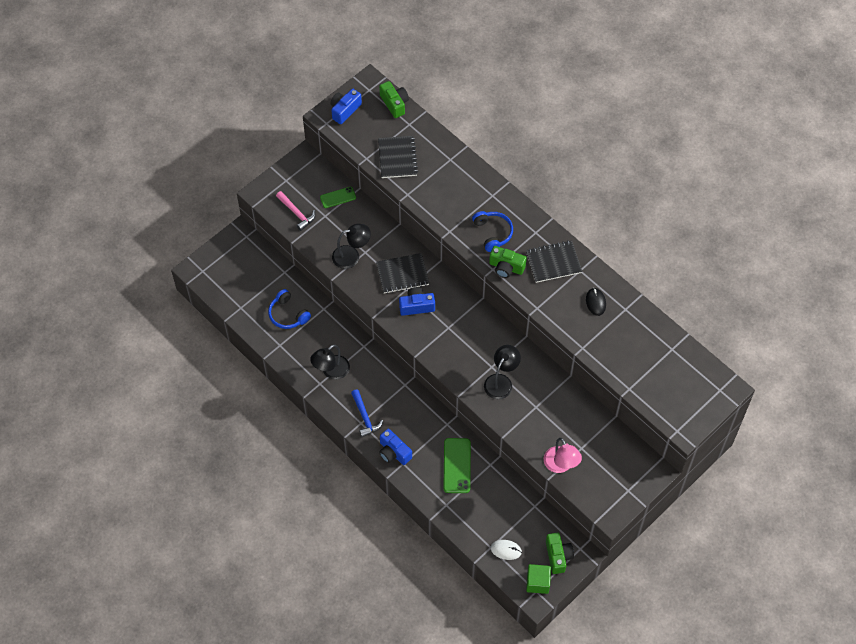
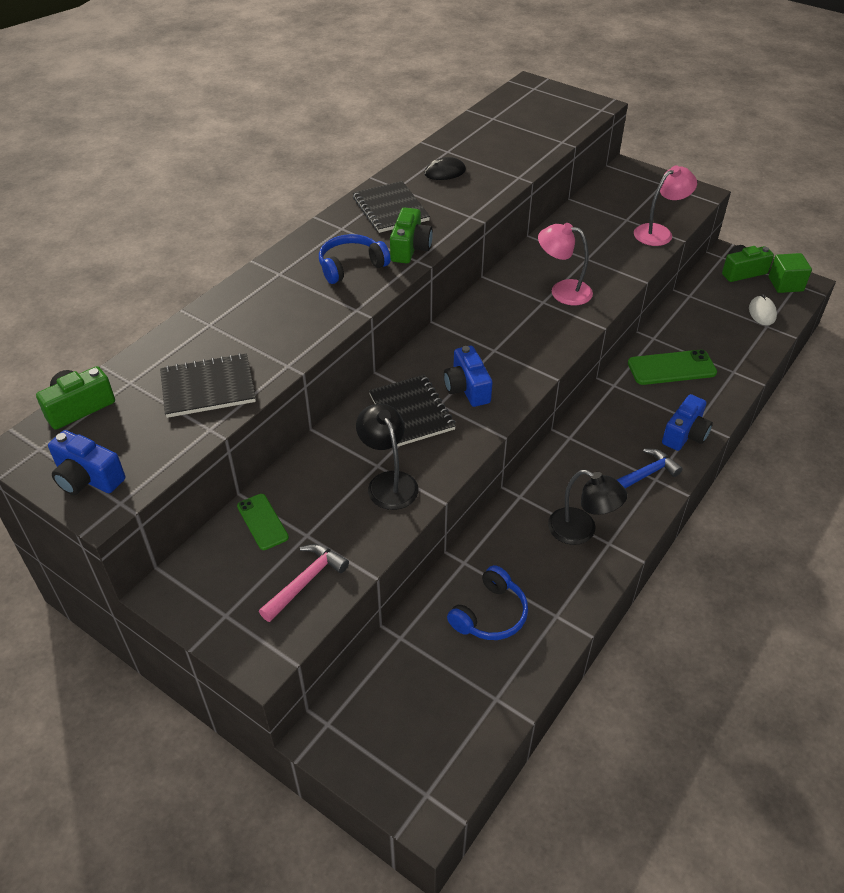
camera: 100 degrees left, 15 degrees down
black lamp [484,345,521,399] -> pink lamp [538,223,593,306]

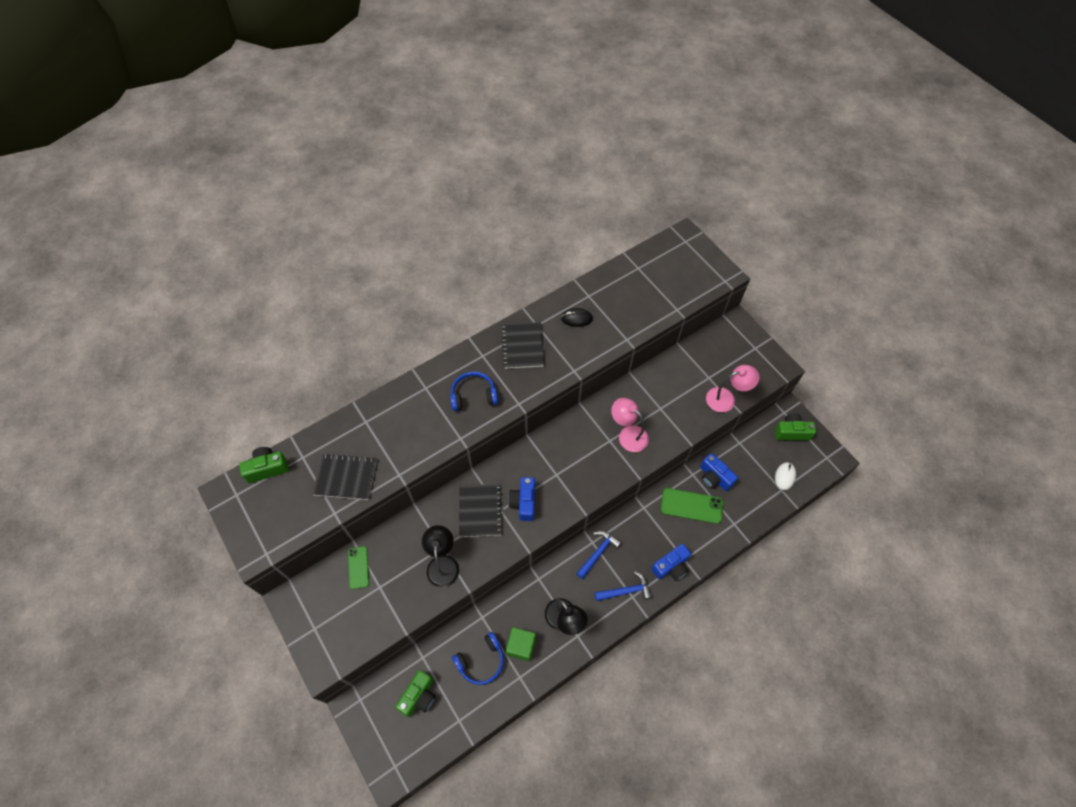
camera: 20 degrees right, 15 degrees up
blue camera [48,430,125,495] -> blue camera moved to [700,453,738,491]
pink hammer [259,544,349,622] -> none
green camera [390,207,433,263] -> green camera moved to [395,670,435,717]
green cube [768,253,812,293] -> green cube moved to [506,627,536,661]
none -> blue hammer [576,531,621,579]

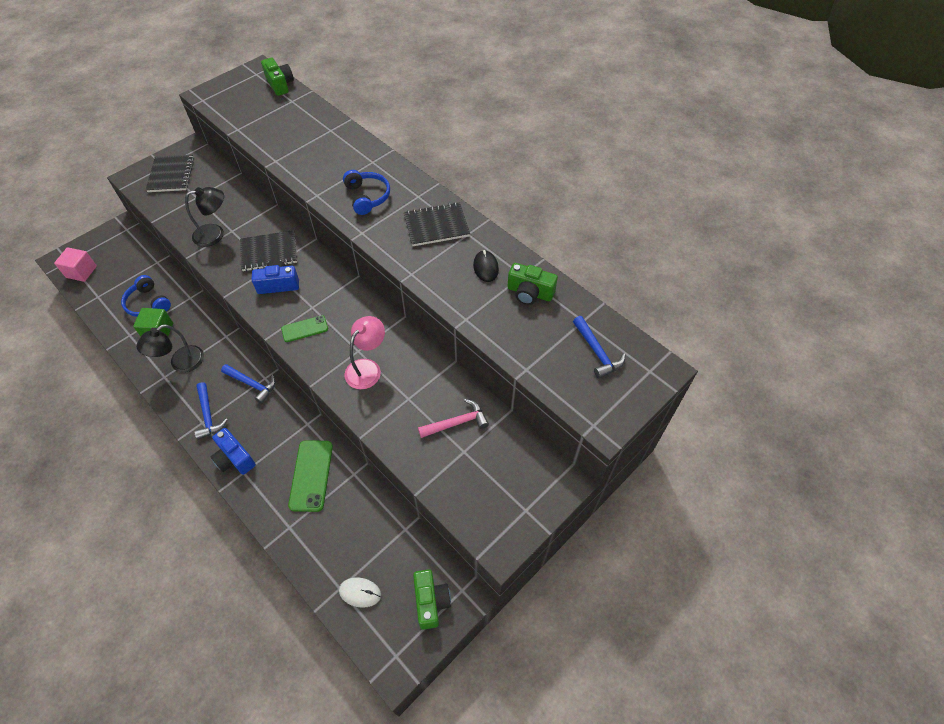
camera: 80 degrees right, 5 degrees down
black notebook [312,453,377,500] -> black notebook moved to [146,155,194,192]
green phone [348,546,369,589] -> green phone moved to [281,315,328,342]
green camera [395,670,435,717] -> green camera moved to [507,263,558,305]
blue camera [700,453,738,491] -> none
pink lamp [706,365,759,412] -> none
none -> pink cube [54,247,97,282]
none -> pink hammer [418,399,489,438]
none -> blue hammer [573,316,625,379]

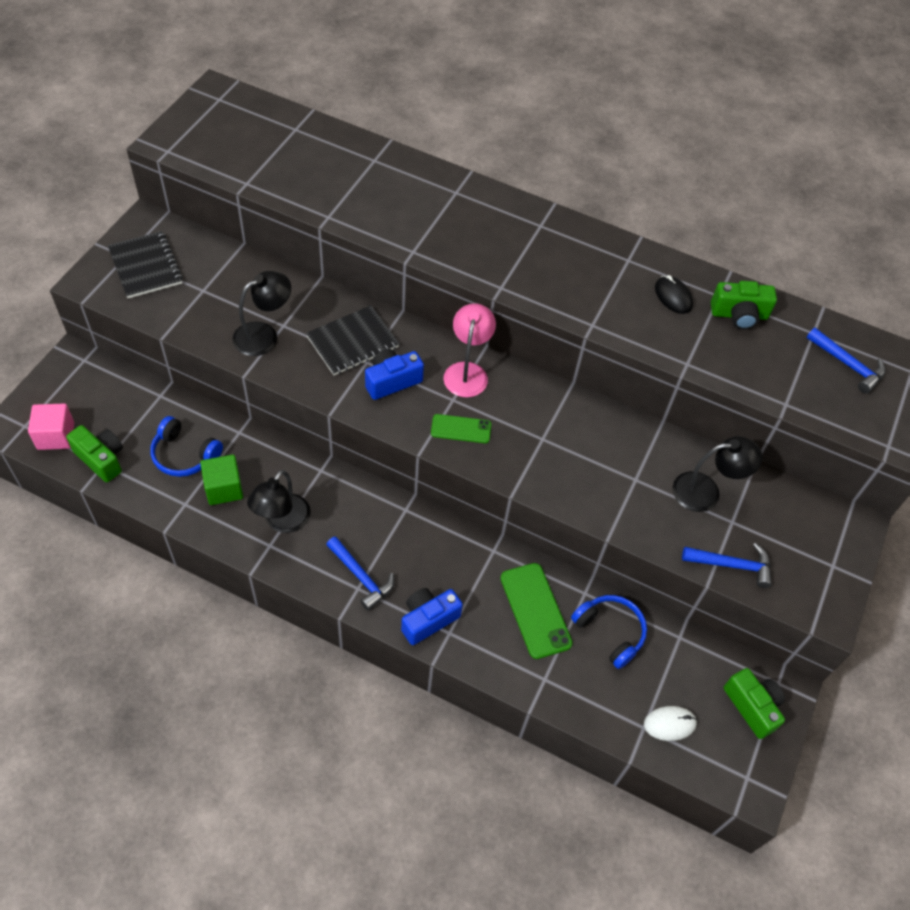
camera: 25 degrees left, 0 degrees up
blue camera [211,428,256,475] -> blue camera turned 120 degrees clockwise [401,588,463,645]
blue hammer [221,364,276,404] -> blue hammer moved to [682,543,772,588]
green camera [261,58,294,96] -> green camera moved to [66,425,123,482]
green phone [281,315,328,342] -> green phone turned 45 degrees clockwise [431,414,491,443]
blue headphones [343,170,390,215] -> blue headphones moved to [571,595,647,669]
pink lamp [345,316,385,389] -> pink lamp moved to [443,303,496,397]
black notebook [404,202,470,246] -> none
pink hammer [418,399,489,438] -> black lamp [673,436,763,512]

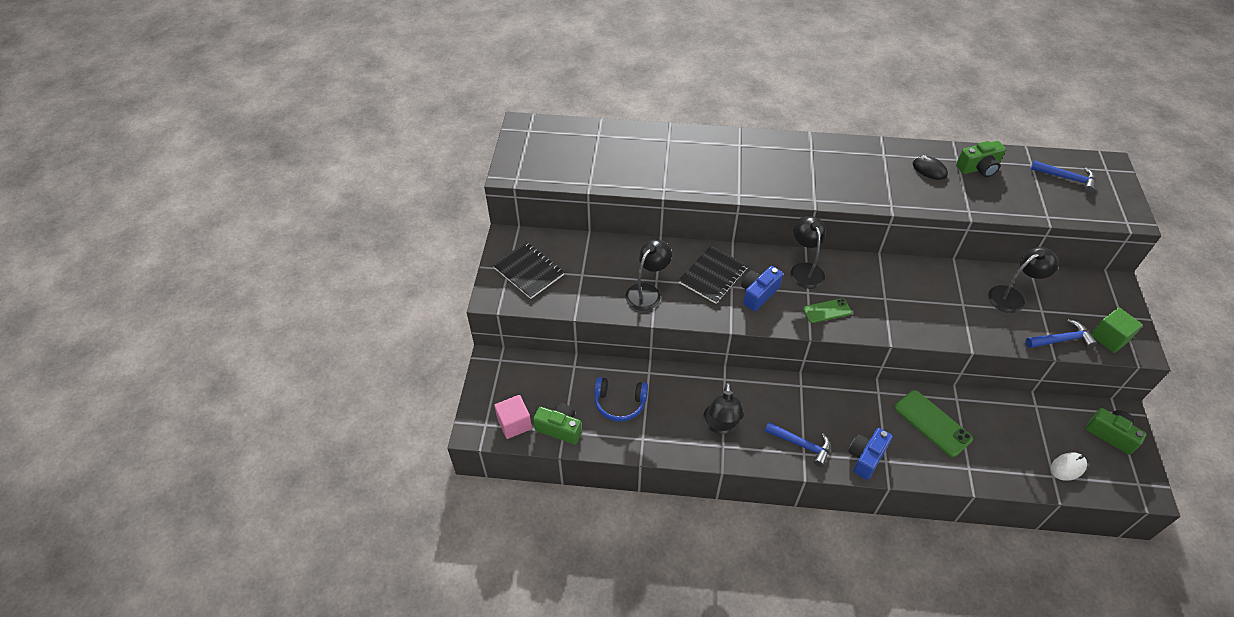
camera: 15 degrees left, 5 degrees down
green cube [200,454,243,505] -> green cube moved to [1091,307,1143,353]
pink lamp [443,303,496,397] -> black lamp [790,216,826,289]
blue headphones [571,595,647,669] -> none

